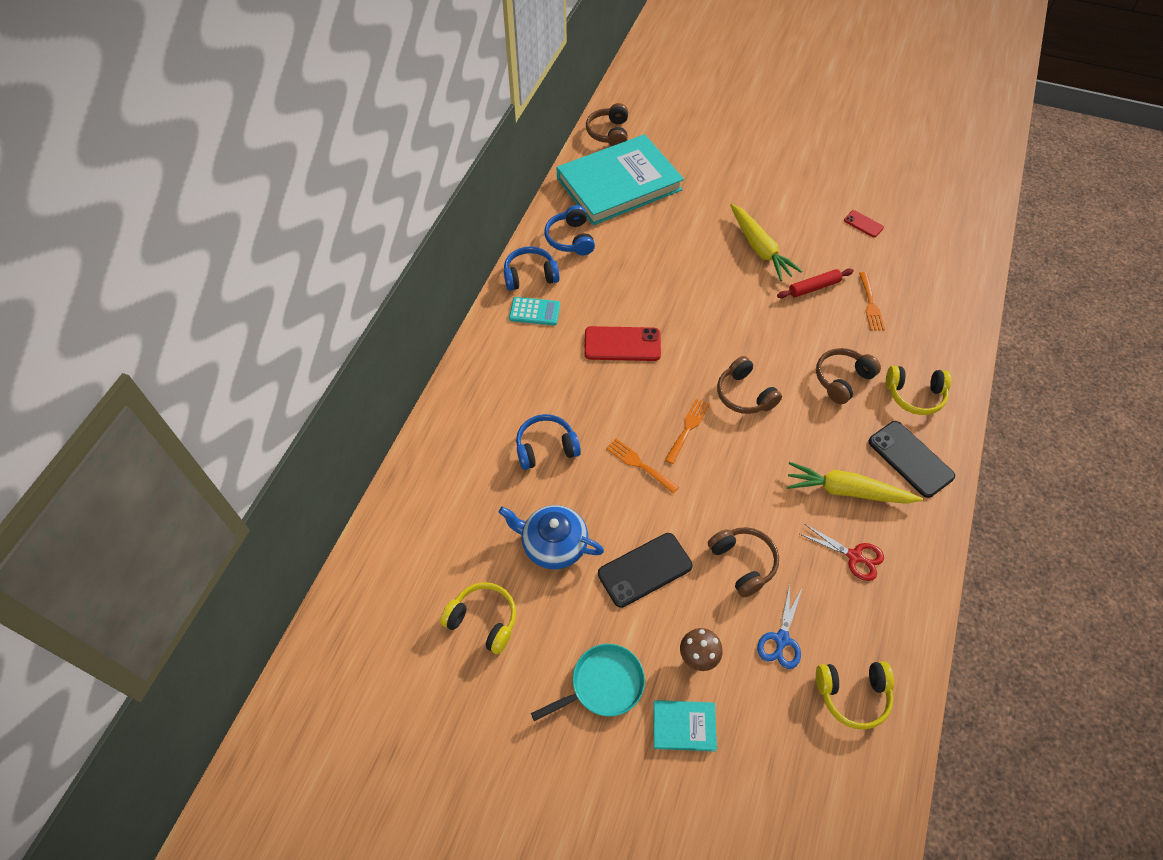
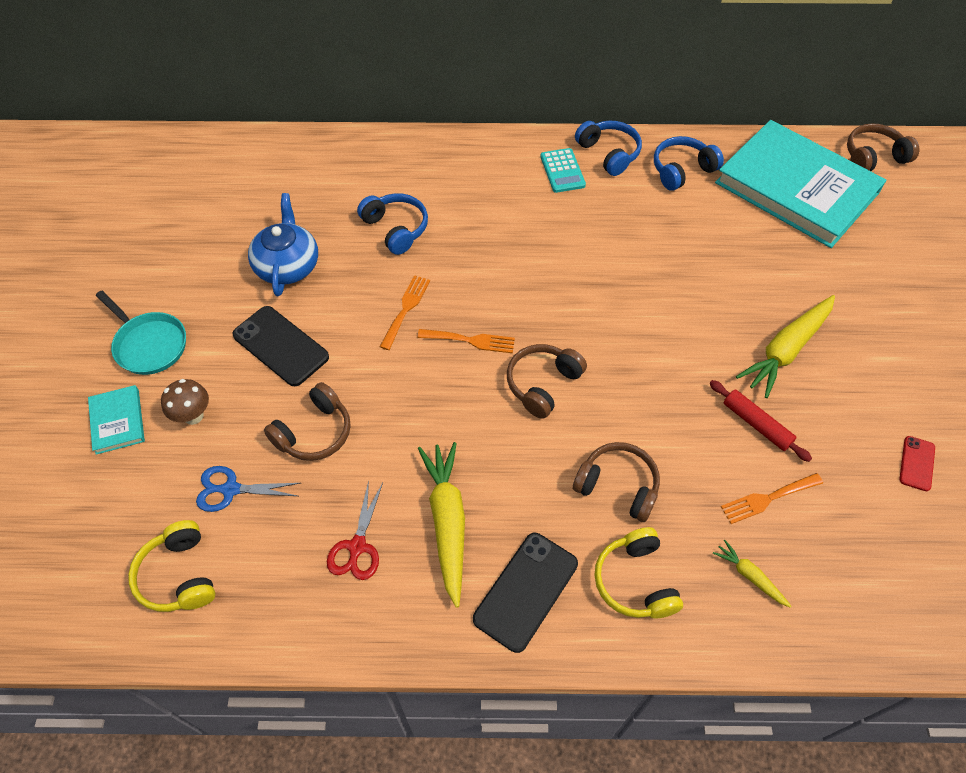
camera: 70 degrees right, 0 degrees up
yellow headphones [440,582,516,654] -> none
red phone [584,326,661,361] -> none
none -> yellow carrot [713,540,792,608]

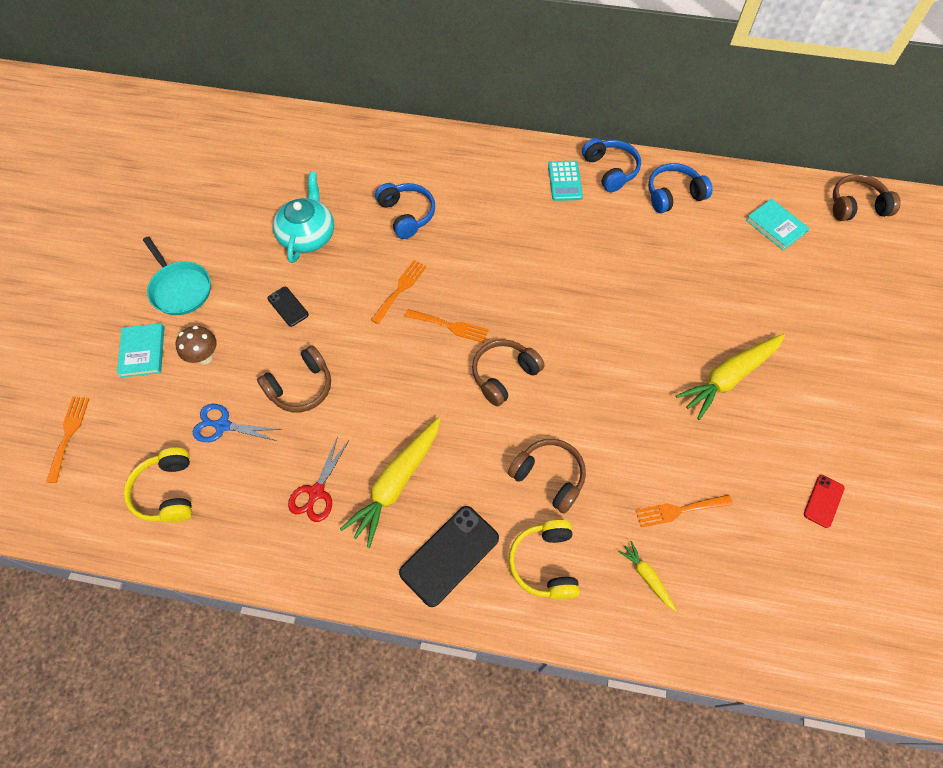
camera: 10 degrees right, 5 degrees up
black phone [232,306,329,386] -> black phone [267,287,309,327], size x0.54
blue teapot [248,193,318,296] -> turquoise teapot [273,172,334,263]
yellow carrot [418,442,465,608] -> yellow carrot turned 150 degrees counterclockwise [340,417,440,548]
red rolling pin [710,380,812,462] -> none
turquoise book [715,120,886,248] -> turquoise book [746,199,810,250], size x0.40
none -> orange fork [46,397,90,483]

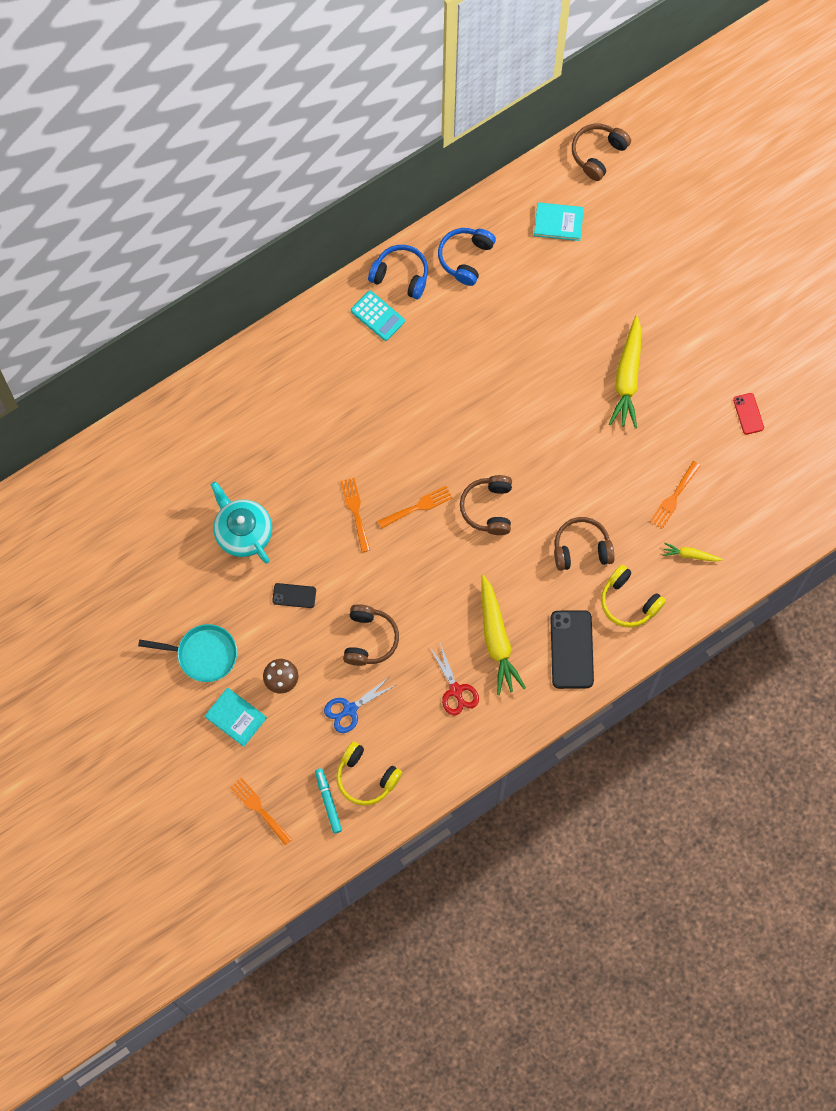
camera: 45 degrees left, 10 degrees up
blue headphones [375,183,435,239] -> none
none -> turquoise marker [315,768,342,834]

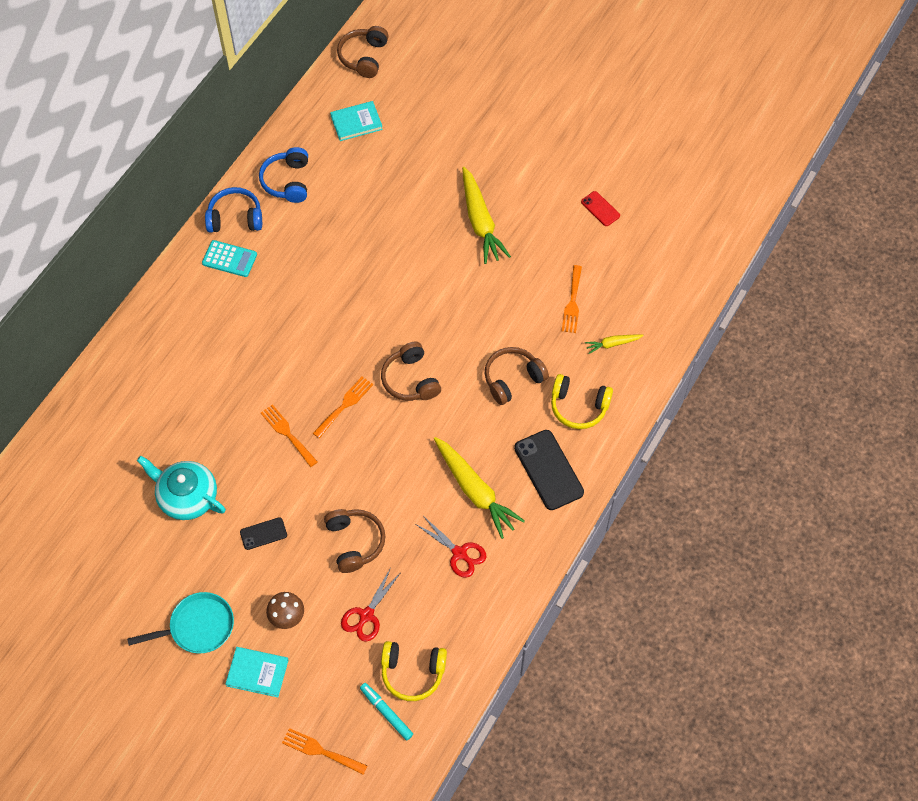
camera: 25 degrees left, 10 degrees down
blue scissors [324,677,396,733] -> red scissors [341,568,400,642]

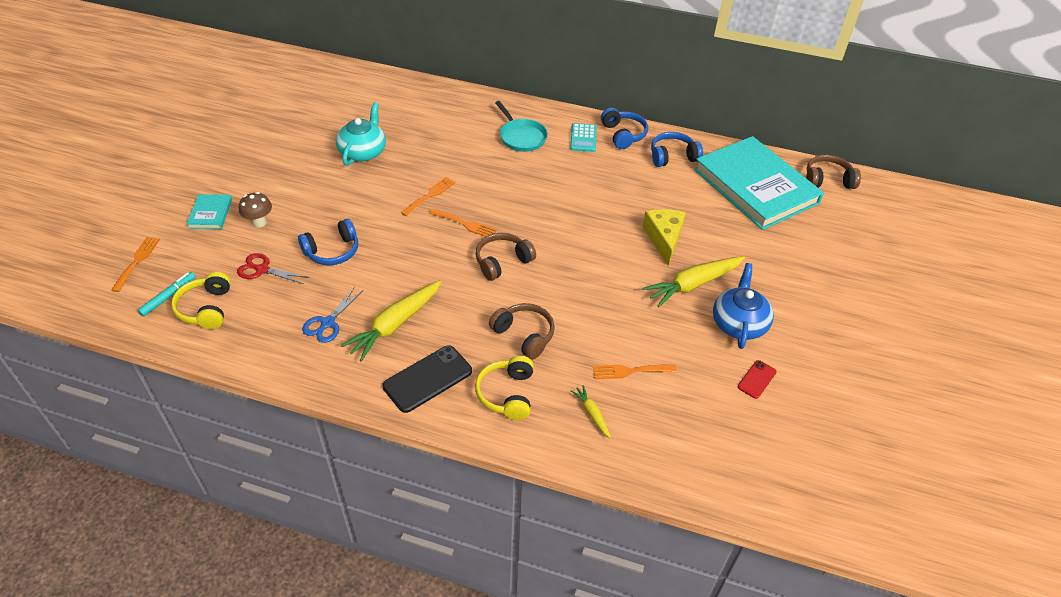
camera: 75 degrees right, 15 degrees down
turquoise pan [127,592,234,653] -> turquoise pan moved to [495,101,548,152]
black phone [240,517,287,550] -> none
brown headphones [324,509,385,573] -> blue headphones [298,219,358,265]
turquoise book [330,101,383,141] -> turquoise book [694,136,824,230], size x2.48
red scissors [417,516,486,577] -> blue scissors [302,287,363,343]
none -> yellow cheese [642,209,686,266]
none -> blue teapot [713,263,774,349]

